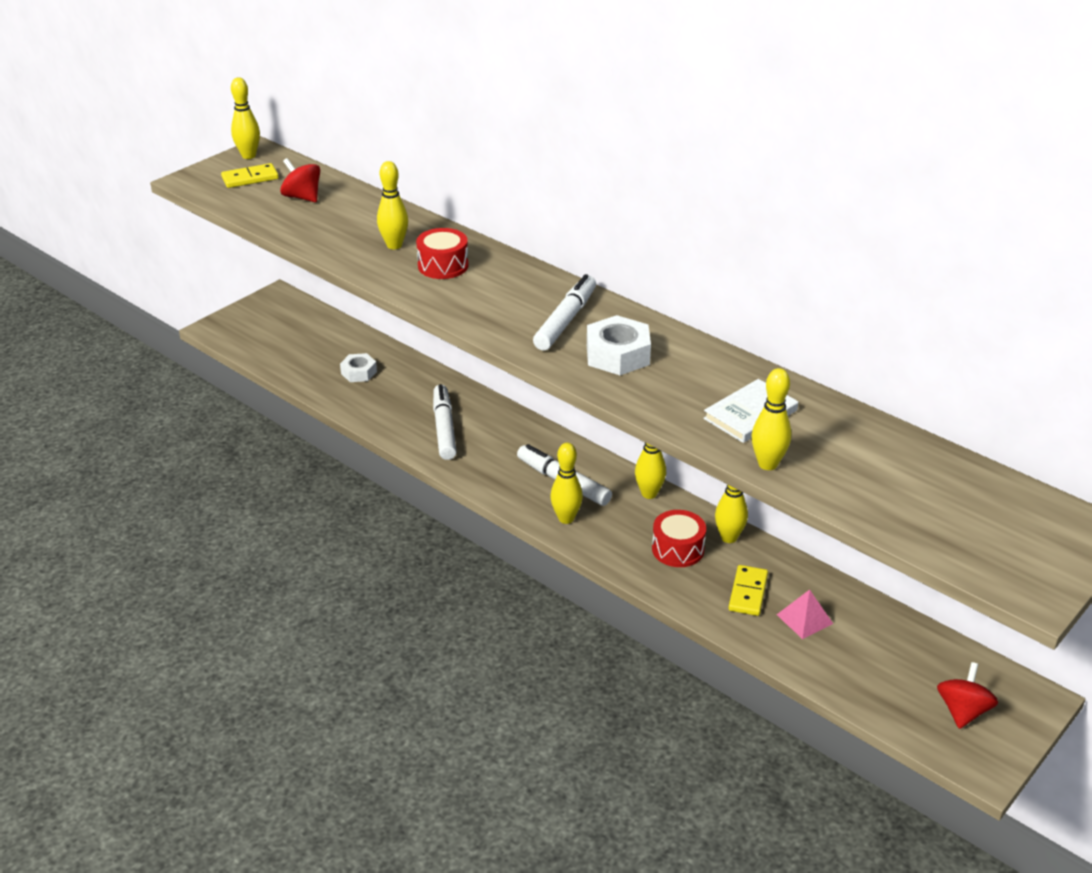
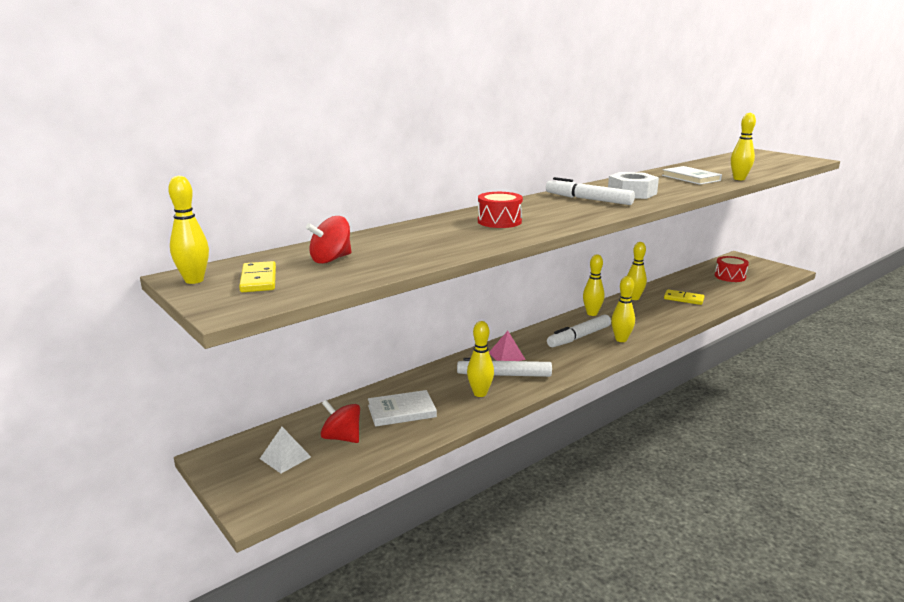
camera: 80 degrees left, 15 degrees down
white nut [340,353,377,382] -> white book [368,390,437,427]
yellow bowling pin [377,161,408,249] -> yellow bowling pin moved to [467,321,494,397]
red drum [652,510,706,567] -> red drum moved to [715,256,749,282]
pink pyramid [777,590,833,639] -> pink pyramid moved to [489,331,526,361]
red spinning top [937,662,998,729] -> red spinning top moved to [321,400,360,443]
none -> white pyramid [260,427,311,473]

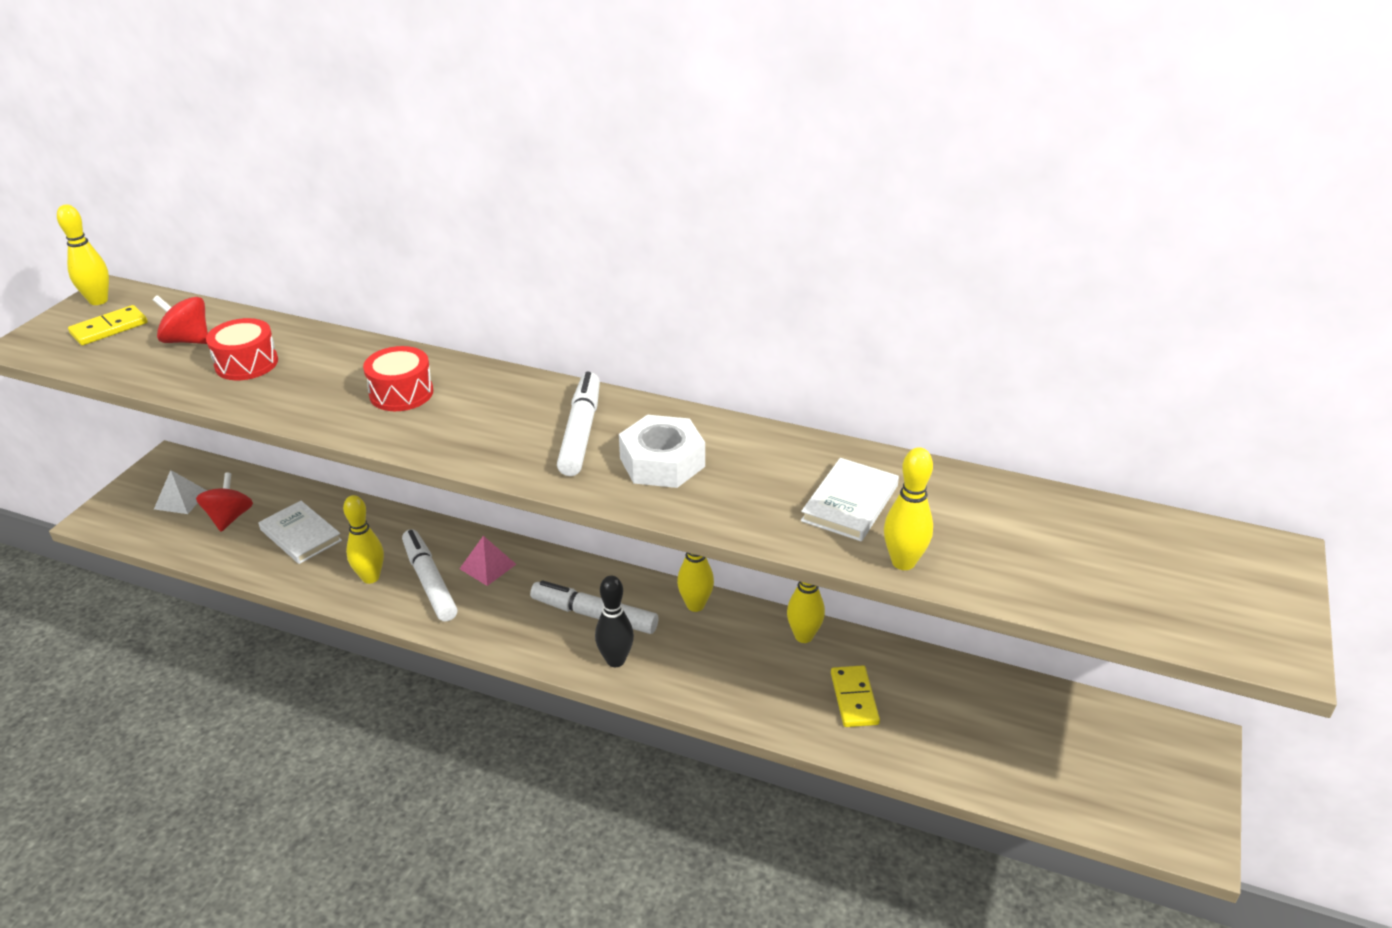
camera: 60 degrees right, 15 degrees up
yellow bowling pin [611,276,635,342] -> black bowling pin [595,576,634,667]
red drum [715,256,749,282] -> red drum moved to [206,318,278,380]

